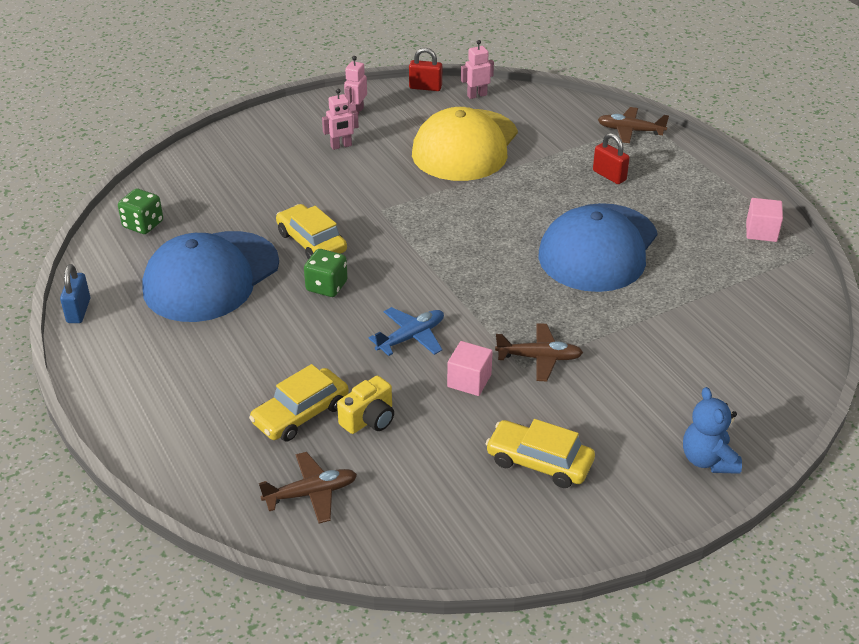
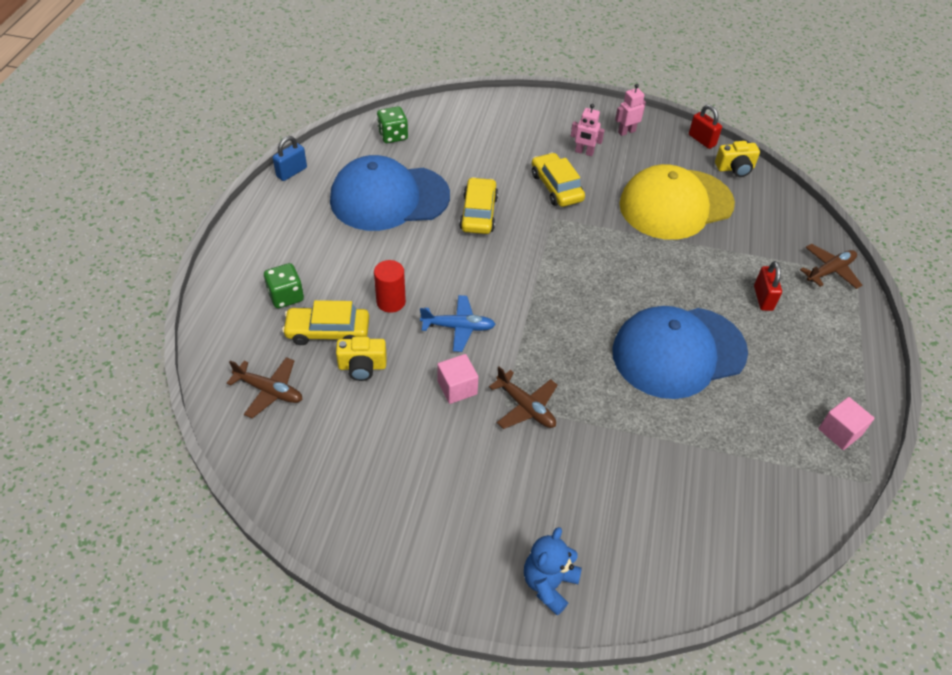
camera: 40 degrees right, 10 degrees up
green dice [304,249,348,297] -> green dice moved to [264,263,304,308]
pink robot [461,40,494,99] -> yellow camera [715,141,760,177]
yellow car [486,419,595,488] -> yellow car moved to [532,153,585,207]
brown plane [598,107,669,143] -> brown plane turned 90 degrees clockwise [800,244,862,289]
none -> red cylinder [374,260,406,313]

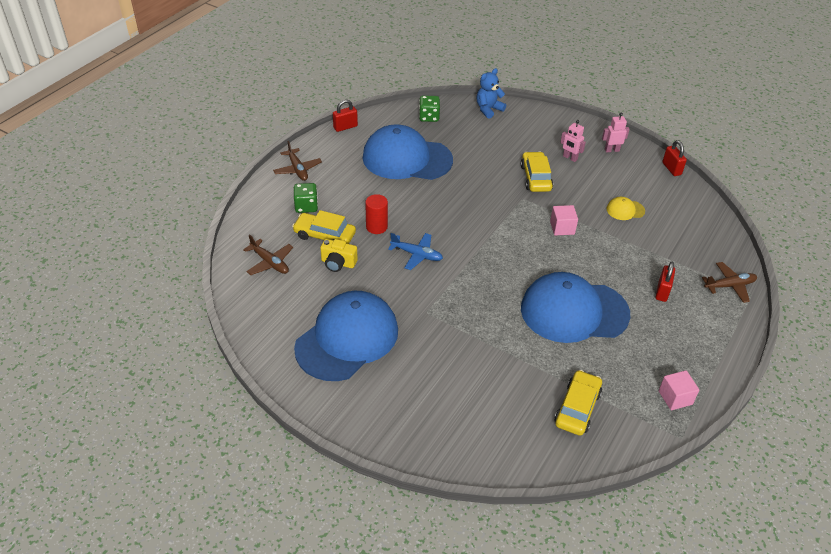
camera: 20 degrees right, 5 degrees down
blue padlock [273,136,307,181] -> red padlock [333,99,358,132]
pink cube [437,354,479,404] -> pink cube moved to [550,205,578,236]
yellow car [459,177,498,234] -> yellow car moved to [555,370,602,436]
brown plane [489,366,558,429] -> brown plane moved to [273,141,322,181]
blue teddy bear [524,527,582,616] -> blue teddy bear moved to [477,68,506,119]
yellow cap [619,164,735,240] -> yellow cap [606,197,645,220], size x0.40
yellow camera [715,141,760,177] -> none
none -> blue cap [294,291,398,381]

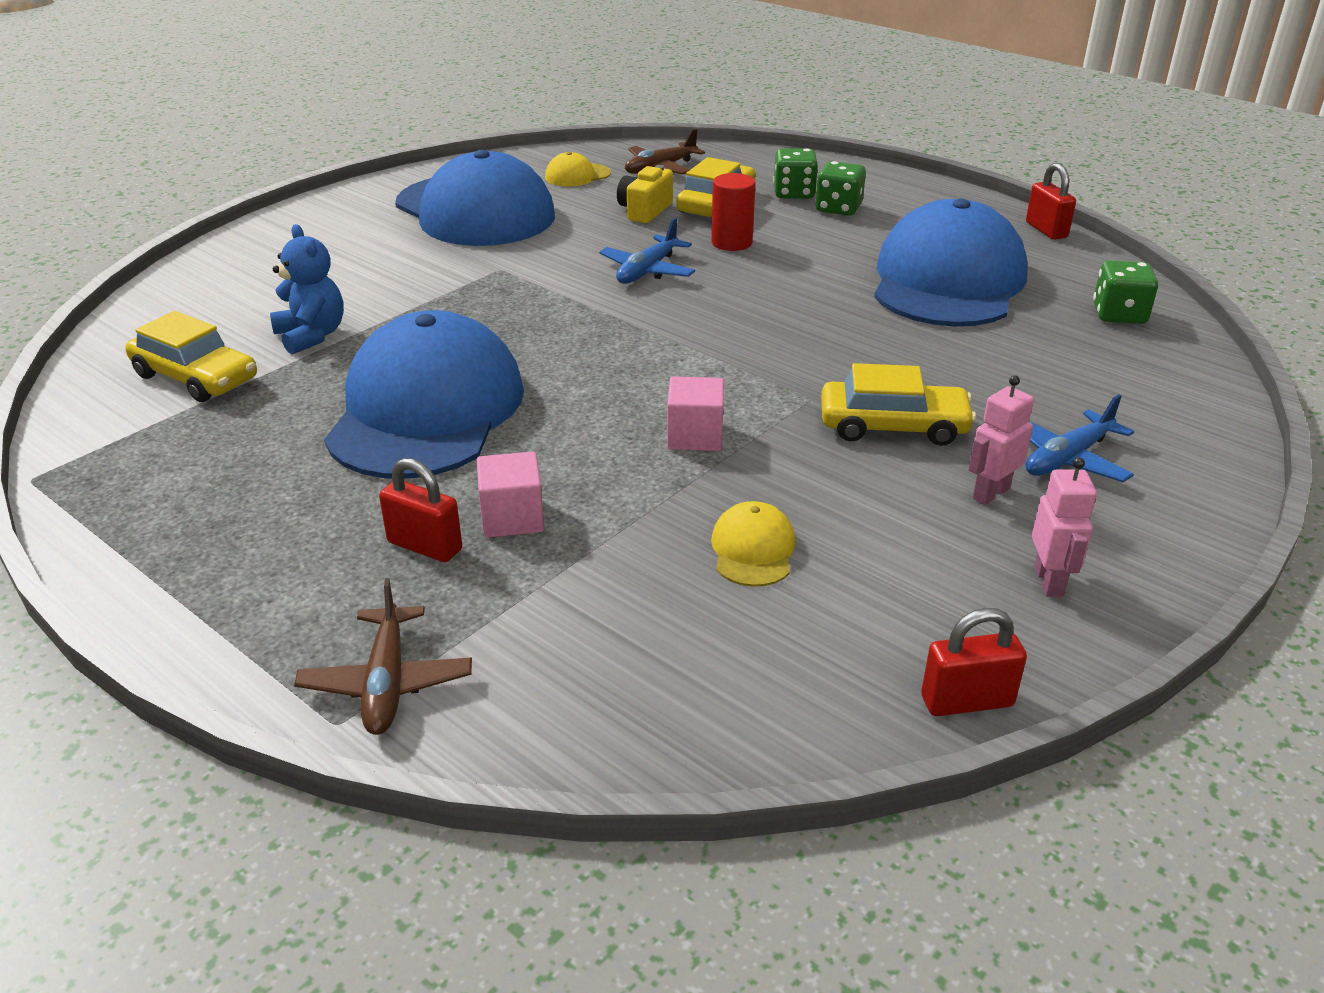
camera: 100 degrees right, 10 degrees down
brown plane [273,141,322,181] -> none
blue teddy bear [477,68,506,119] -> blue teddy bear moved to [270,224,344,355]
pink cube [659,370,699,410] -> pink cube moved to [477,452,544,538]
none -> yellow cap [545,152,611,187]
none -> green dice [815,161,866,216]
none -> blue plane [1025,395,1134,482]

